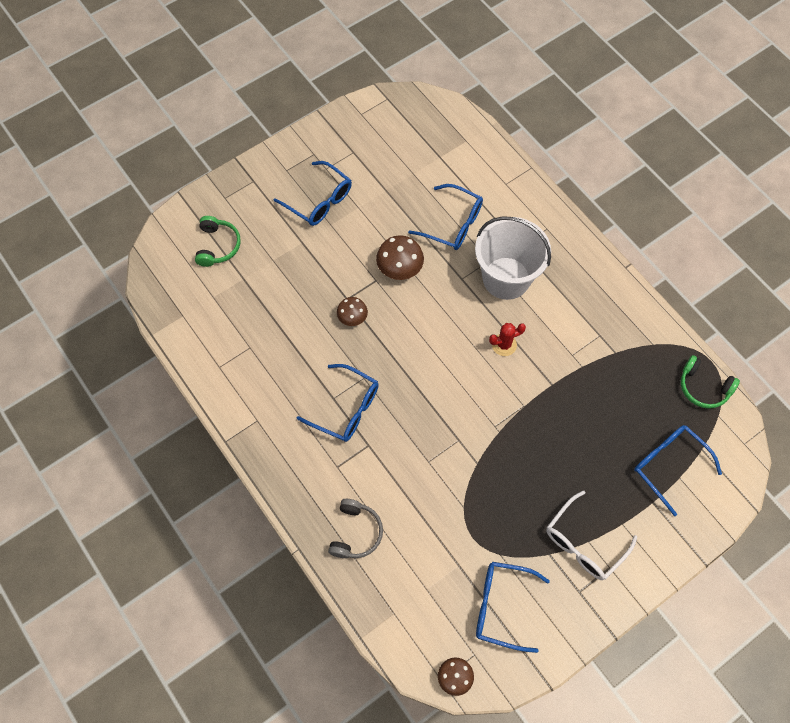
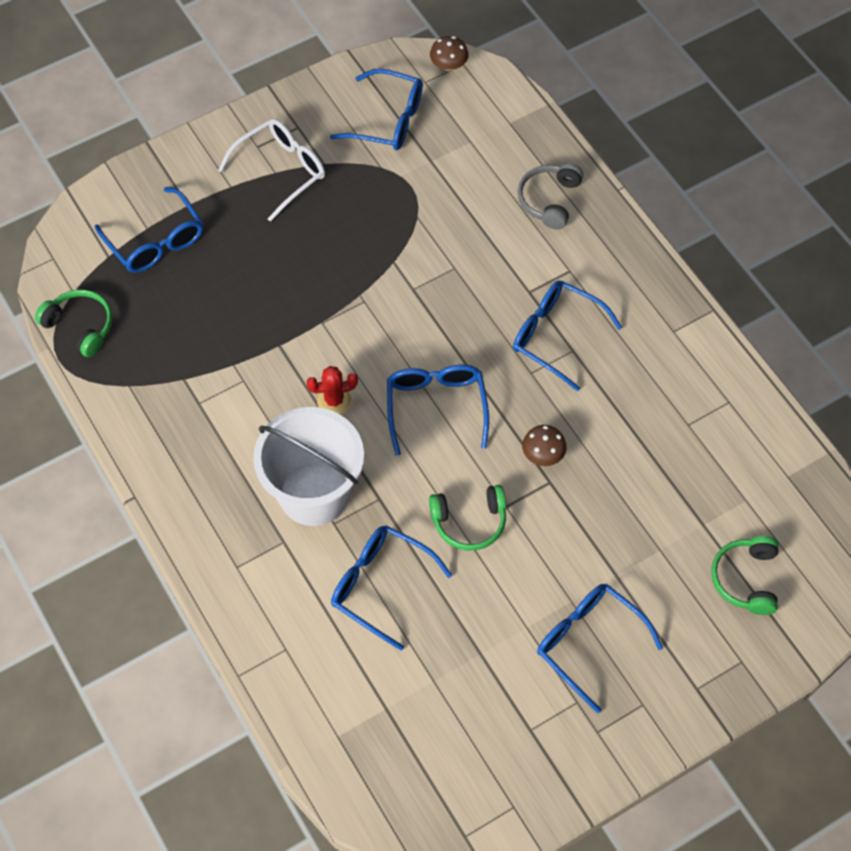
camera: 175 degrees left, 5 degrees down
brown mushroom [376,235,424,280] -> green headphones [429,485,506,551]
none -> blue glasses [387,365,489,456]

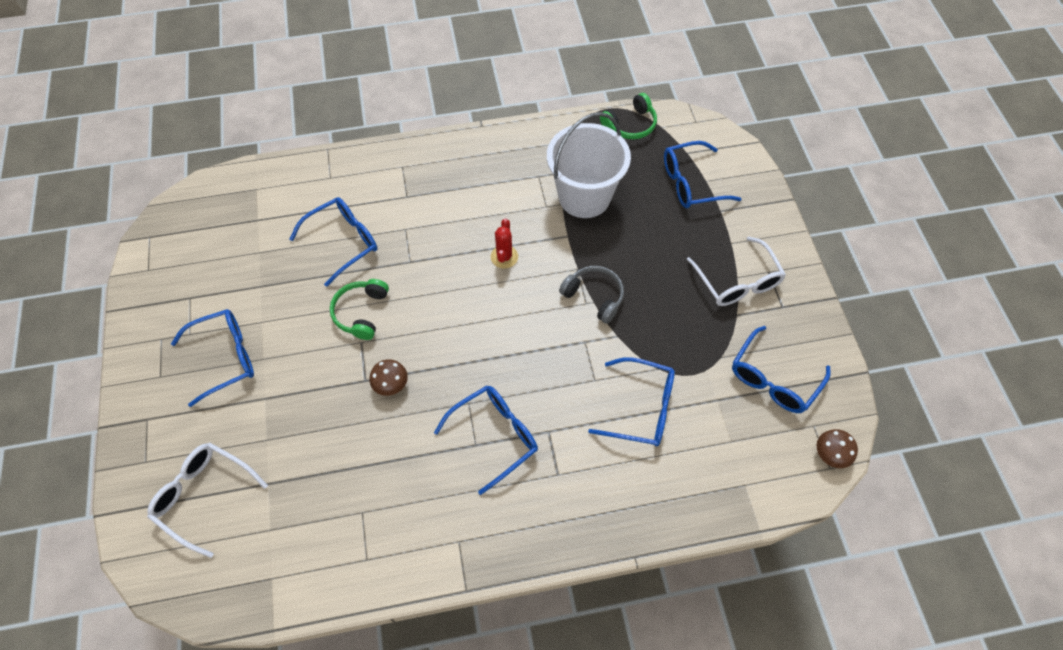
camera: 110 degrees right, 0 degrees up
white bucket [253,407,364,526] -> white bucket moved to [547,112,631,218]
blue glasses [387,365,489,456] -> blue glasses moved to [588,357,675,446]
grey headphones [518,163,583,229] -> grey headphones moved to [559,266,624,324]
green headphones [711,536,779,615] -> white glasses [147,443,268,558]

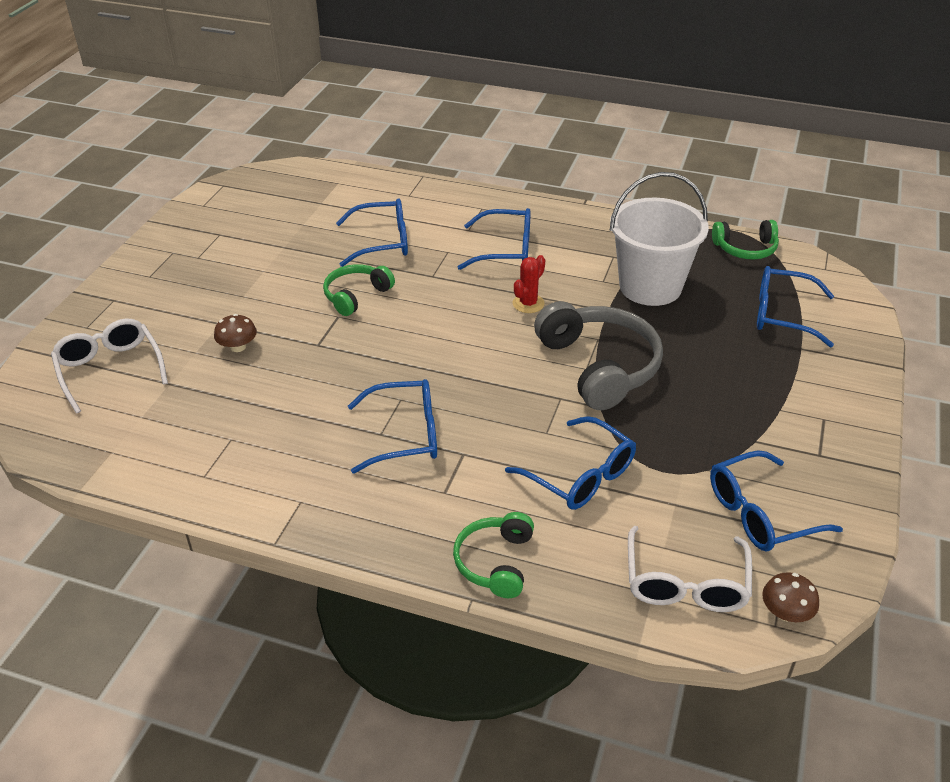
camera: 30 degrees right, 20 degrees down
blue glasses [171,309,254,407] -> blue glasses moved to [458,208,531,270]
brown mushroom [369,359,408,396] -> brown mushroom moved to [214,314,257,352]
grey headphones [559,266,624,324] -> grey headphones [534,301,663,410], size x1.74
white glasses [687,237,786,306] -> white glasses moved to [628,526,752,612]
none -> green headphones [453,512,534,598]

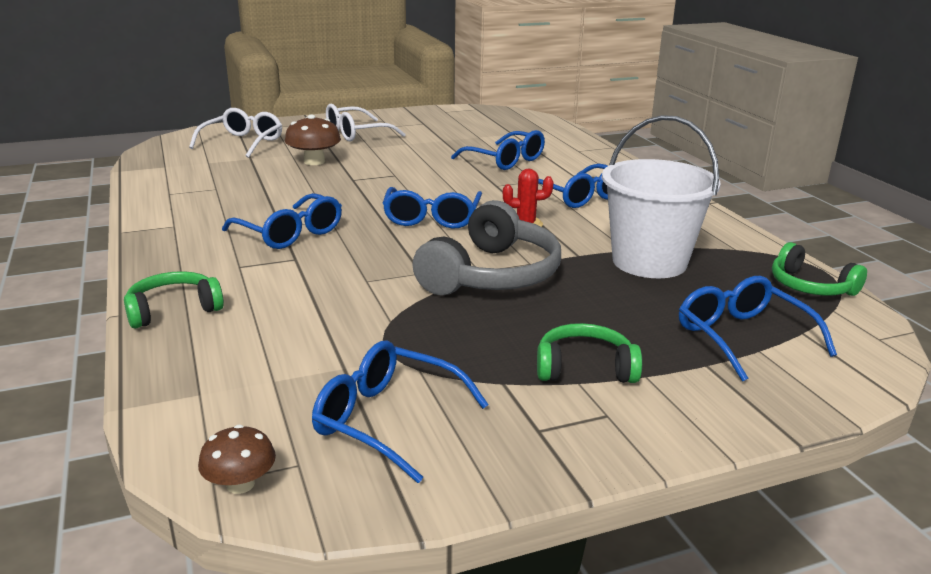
camera: 50 degrees right, 15 degrees down
brown mushroom [214,314,257,352] -> brown mushroom [285,115,341,165], size x1.56
green headphones [323,264,395,316] -> green headphones moved to [537,323,642,383]
blue glasses [505,416,636,510] -> blue glasses moved to [383,187,482,229]
white glasses [628,526,752,612] -> white glasses moved to [326,103,406,142]

